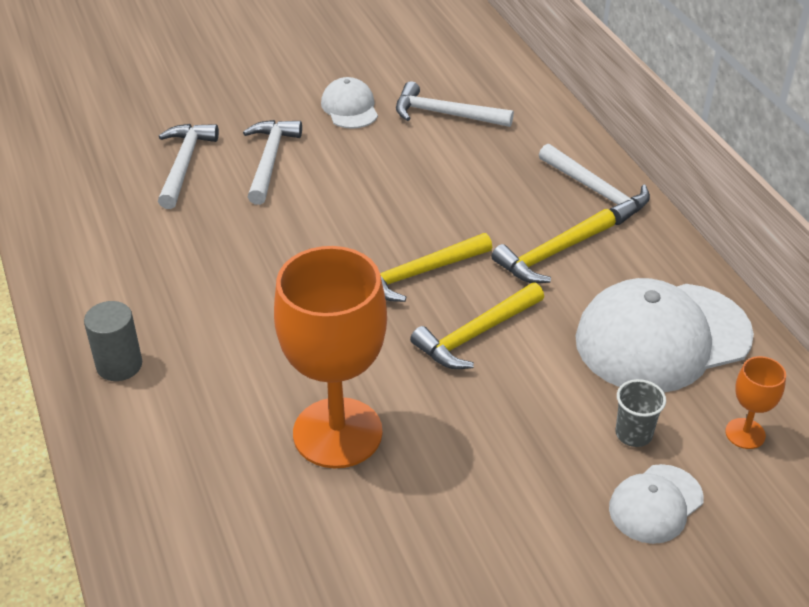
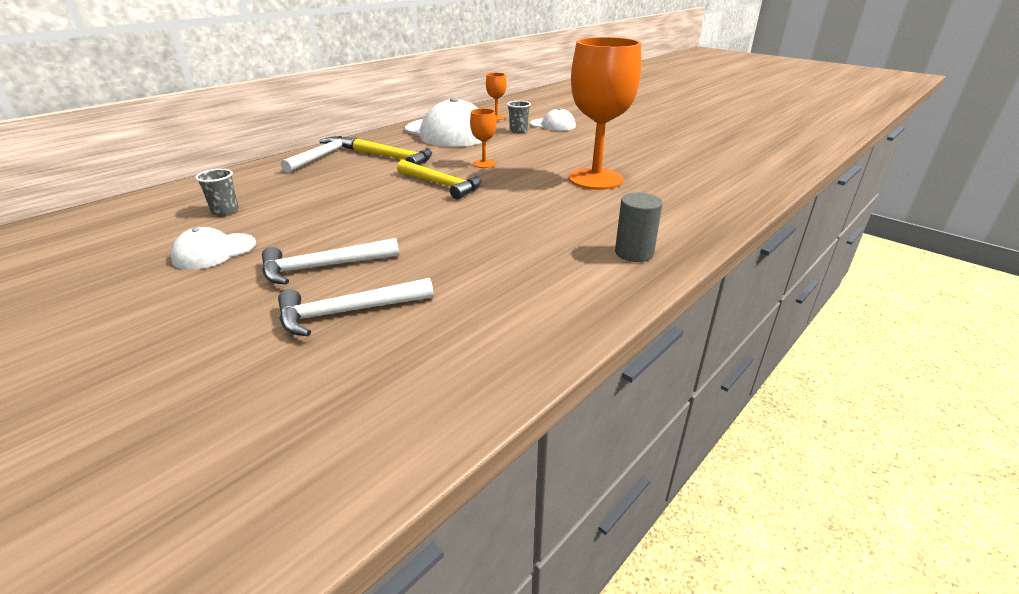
camera: 115 degrees left, 10 degrees down
white hammer [396,81,514,127] -> grey cup [195,169,239,216]
yellow hammer [410,283,544,369] -> orange goblet [470,108,497,168]

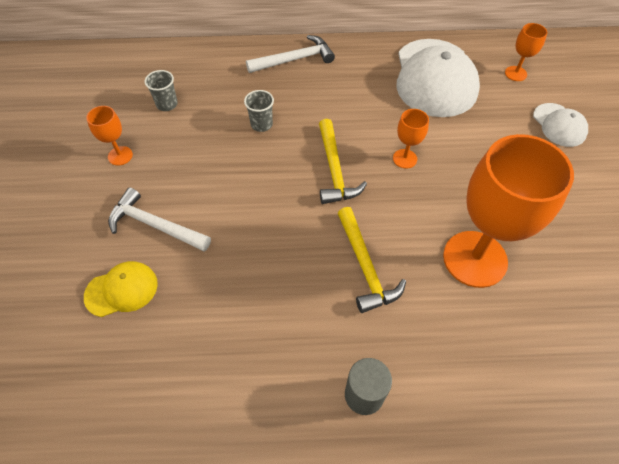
camera: 45 degrees right, 25 degrees up
white cap [170,227,256,270] -> orange goblet [86,106,133,166]
white hammer [278,278,434,336] -> yellow cap [84,261,158,317]
yellow hammer [353,139,432,165] -> yellow hammer moved to [337,207,406,313]
grey cup [507,101,531,134] -> grey cup moved to [244,90,274,132]

